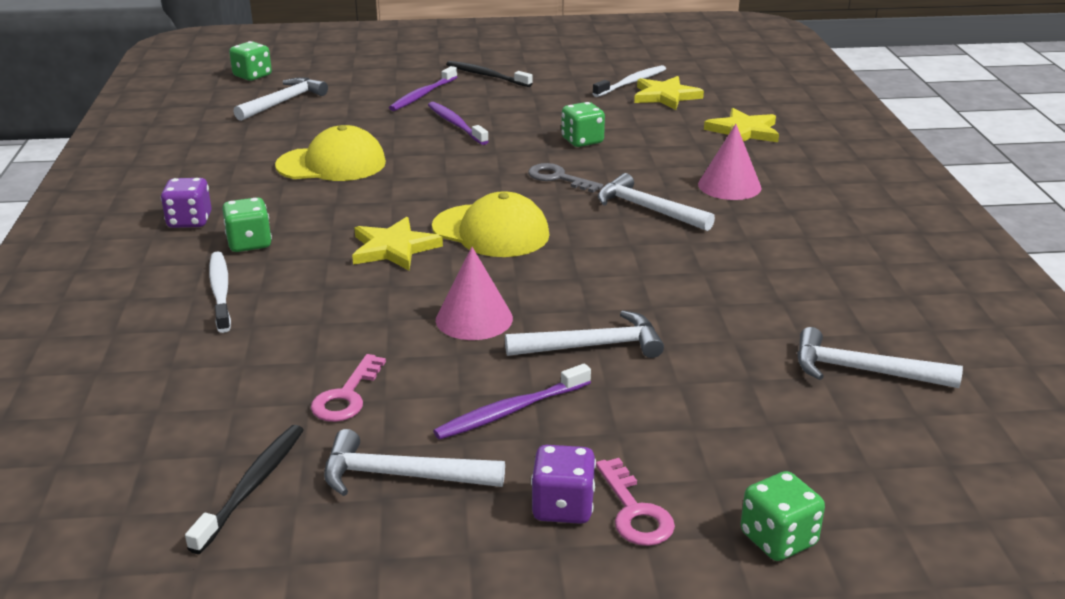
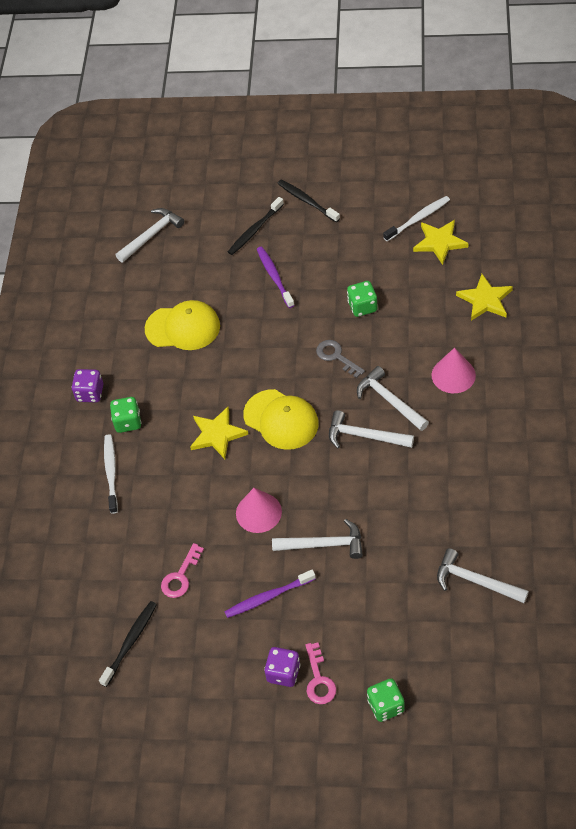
camera: 15 degrees right, 25 degrees up
green dice [229,41,272,81] -> none
white hammer [324,429,505,496] -> white hammer moved to [329,410,414,448]
purple toothbrush [389,66,458,111] -> black toothbrush [228,197,284,255]

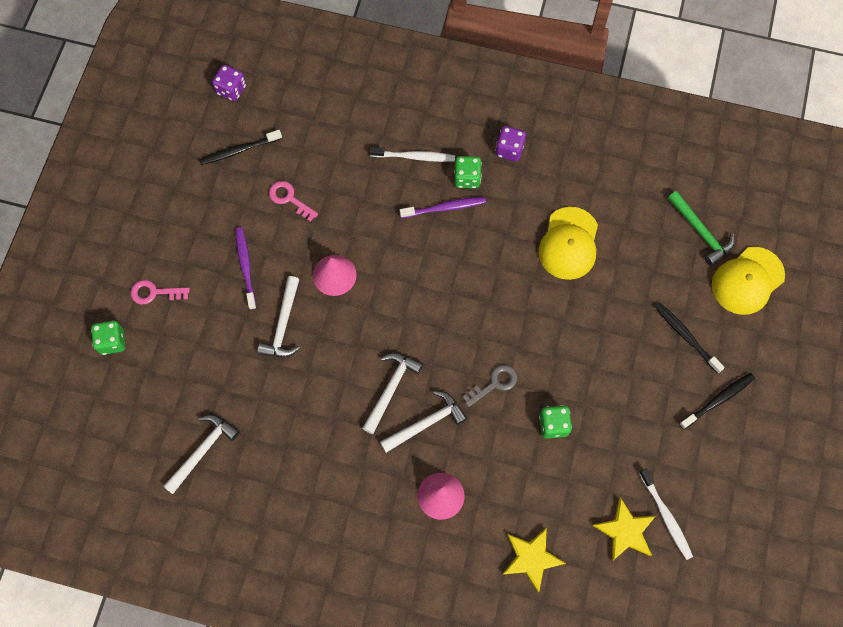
camera: 95 degrees right, 15 degrees up
black toothbrush [99,601,157,687] -> black toothbrush turned 120 degrees clockwise [199,130,282,165]
white hammer [116,208,184,263] -> green hammer [668,191,734,266]
yellow star [190,407,248,459] -> none
yellow cap [243,389,319,450] -> yellow cap moved to [712,247,785,315]
purple toothbrush [257,247,295,308] -> purple toothbrush moved to [400,197,486,218]
purple dice [264,647,300,687] -> purple dice moved to [212,65,246,101]

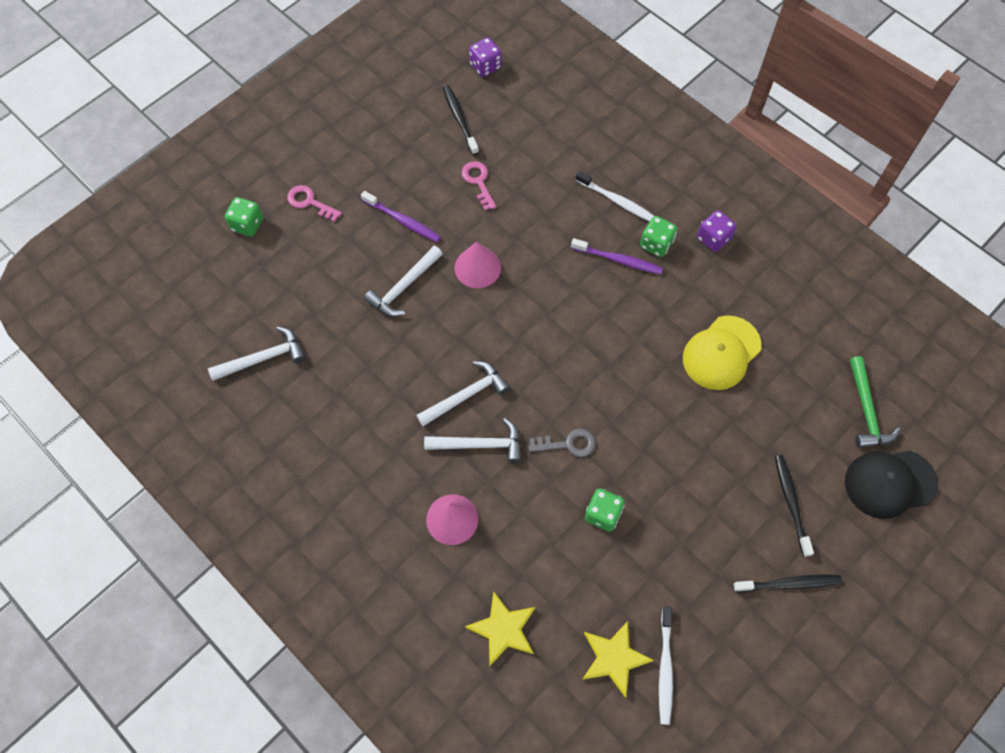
camera: 30 degrees right, 5 degrees down
black toothbrush [199,130,282,165] -> black toothbrush turned 60 degrees clockwise [443,85,479,155]
purple toothbrush [236,227,256,310] -> purple toothbrush turned 105 degrees clockwise [361,191,441,242]
yellow cap [712,247,785,315] -> black cap [845,450,938,519]

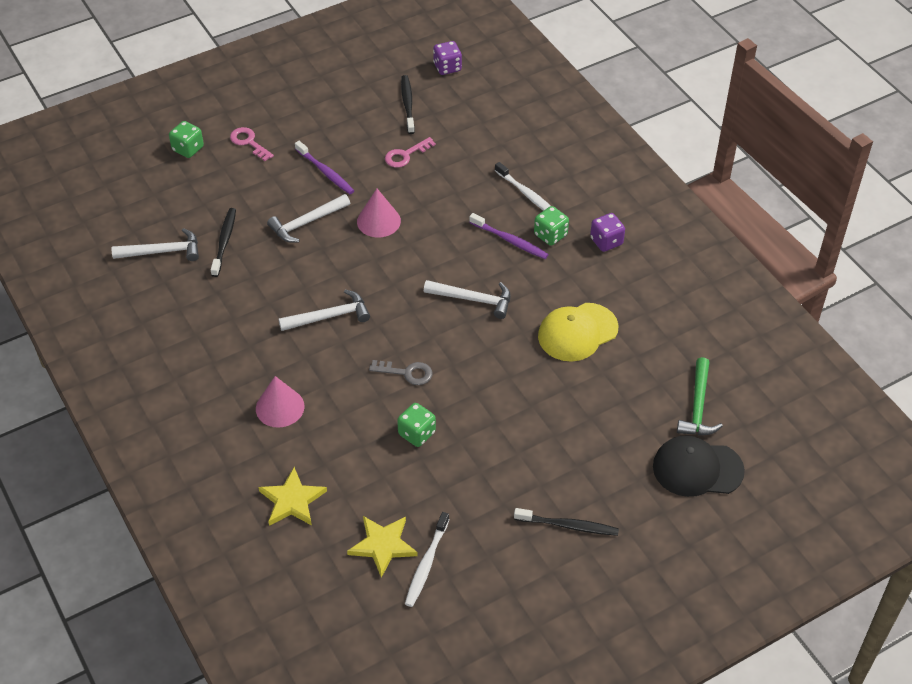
camera: 15 degrees right, 15 degrees down
white hammer [424,418,521,463] -> white hammer moved to [424,280,511,319]
pink key [461,161,496,210] -> pink key turned 120 degrees counterclockwise [385,137,436,168]
black toothbrush [775,455,814,557] -> black toothbrush moved to [211,208,236,277]

